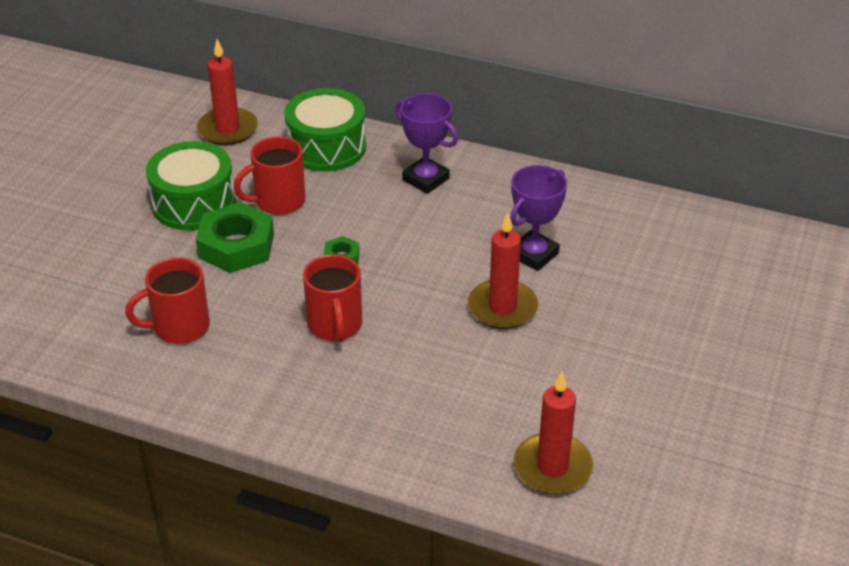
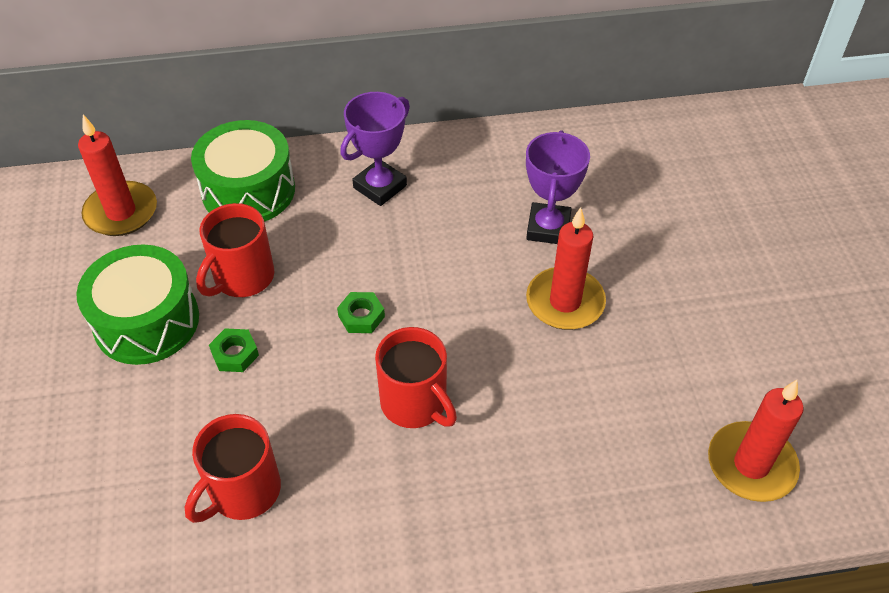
camera: 30 degrees left, 10 degrees up
green nut [196,202,274,273] -> green nut [209,328,259,372], size x0.48
purple trophy [395,93,458,194] -> purple trophy turned 60 degrees counterclockwise [340,92,410,206]

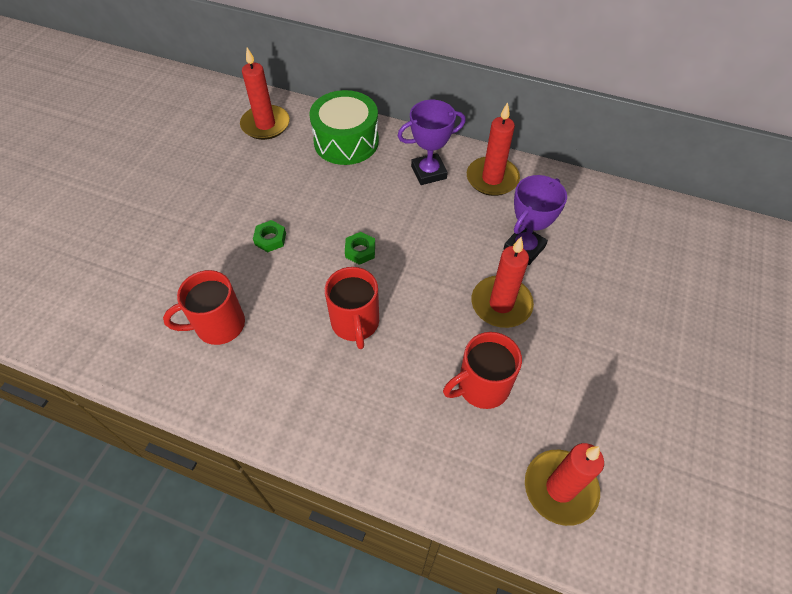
camera: 30 degrees right, 5 degrees up
green drum [76,245,199,365] -> none
red mug [196,203,274,297] -> red mug moved to [443,332,522,409]
none -> red candle [467,102,520,196]

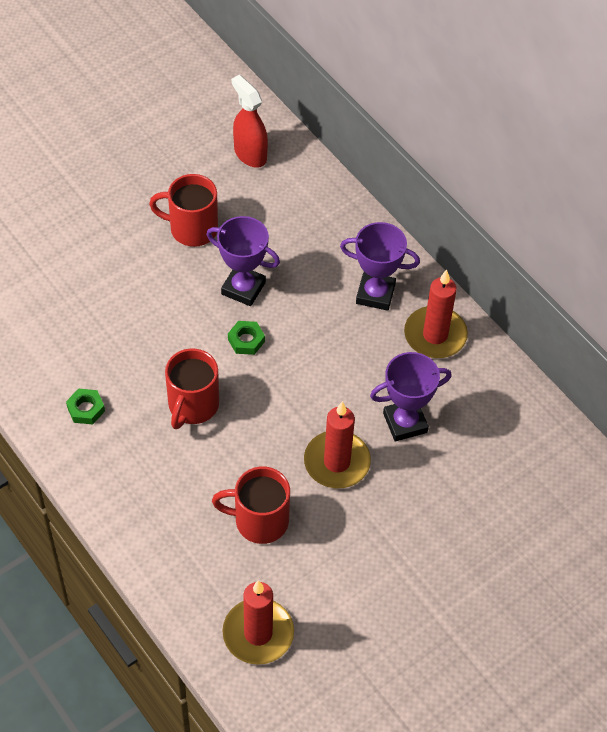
camera: 30 degrees right, 0 degrees up
red mug [163,270,245,345] -> red mug moved to [149,174,218,247]
red candle [240,47,290,140] -> red spray bottle [231,75,268,168]
green nut [253,220,286,252] -> green nut moved to [66,388,105,424]
green drum [309,90,379,165] -> none
none -> purple trophy [206,216,280,306]

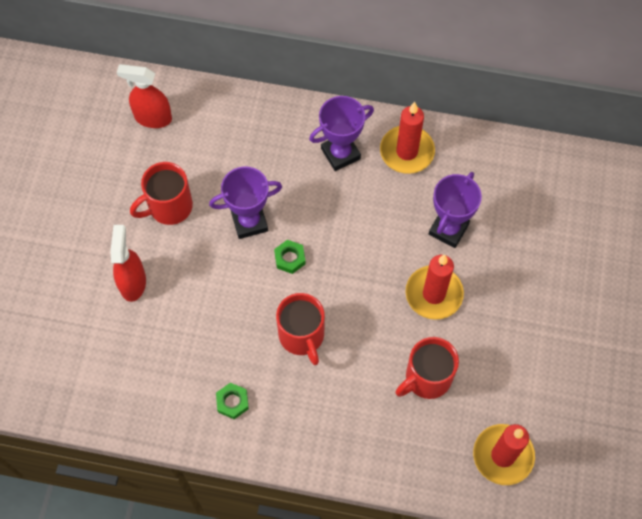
camera: 40 degrees left, 10 degrees up
none -> red spray bottle [110,225,146,302]

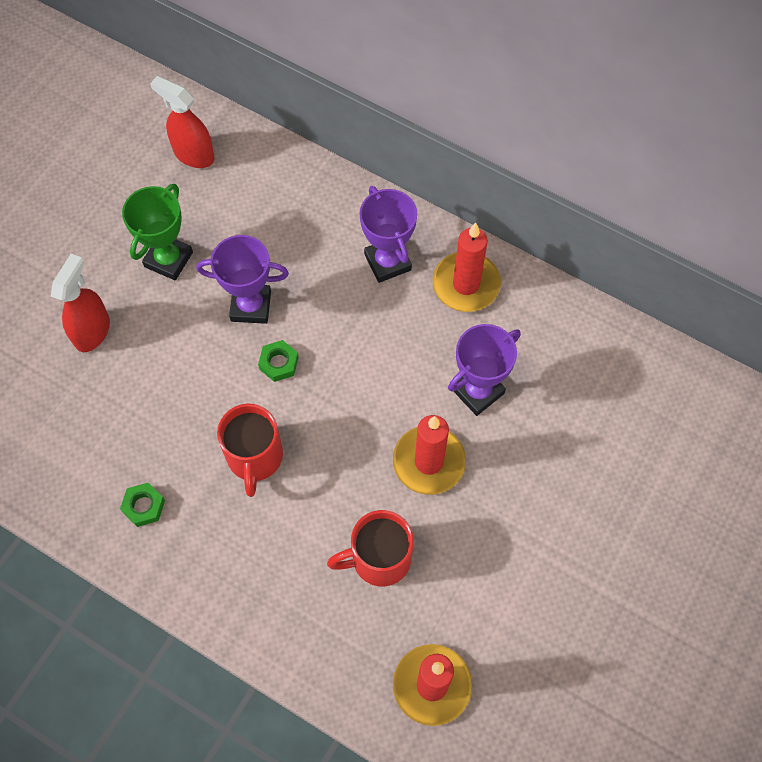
camera: 20 degrees right, 0 degrees up
red mug [130,162,193,225] -> green trophy [122,184,193,280]
purple trophy [309,96,374,171] -> purple trophy turned 75 degrees clockwise [360,186,417,283]

